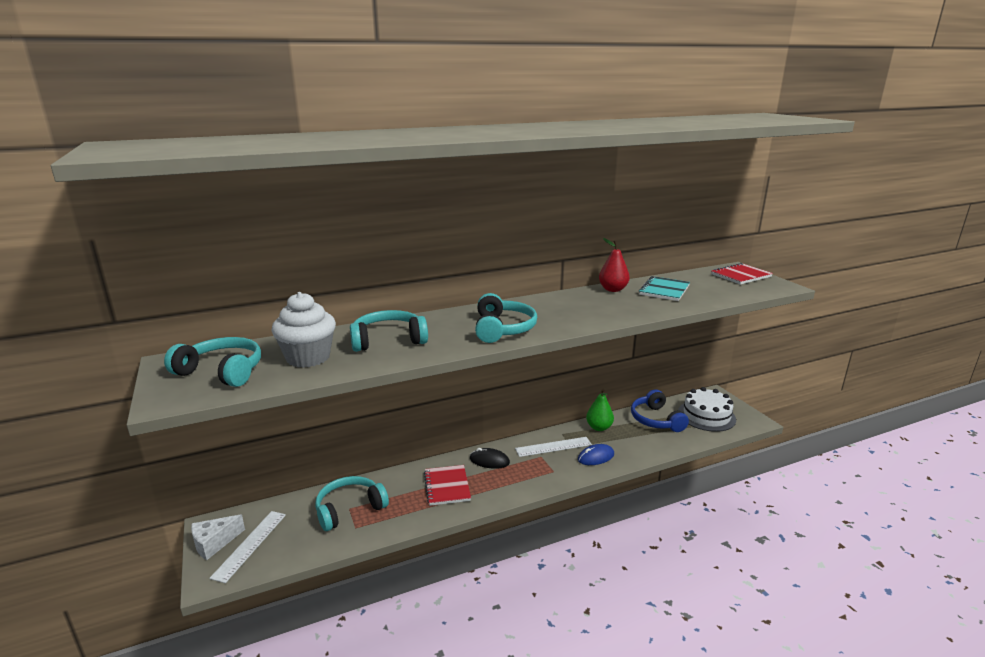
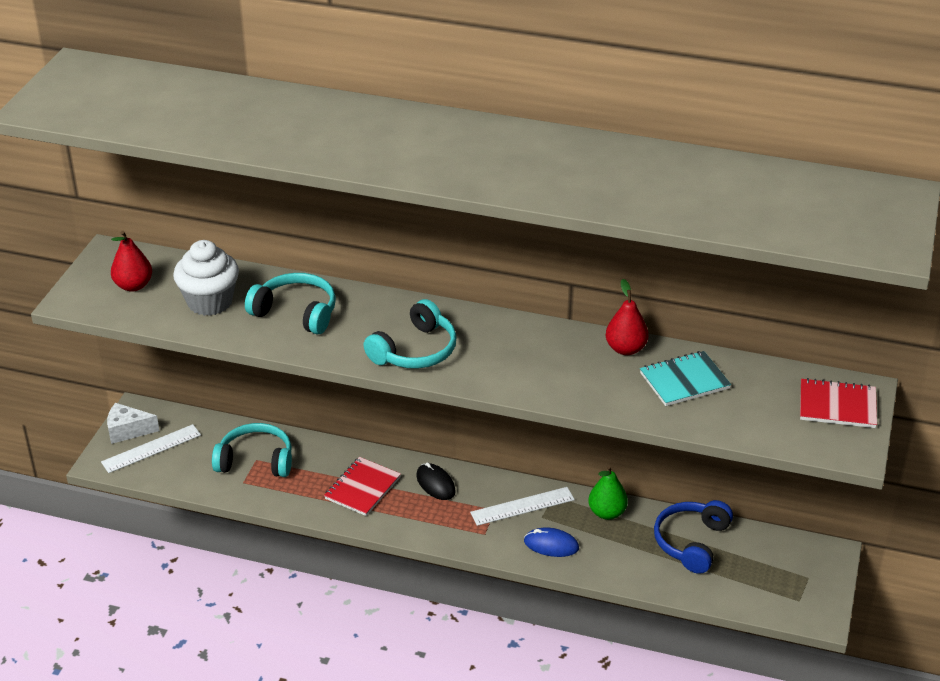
camera: 40 degrees right, 15 degrees up
turquoise headphones [164,337,261,387] -> red pear [111,231,152,292]
white ruler [515,437,592,457] -> white ruler turned 45 degrees counterclockwise [470,487,575,526]
white cake [678,387,736,432] -> none

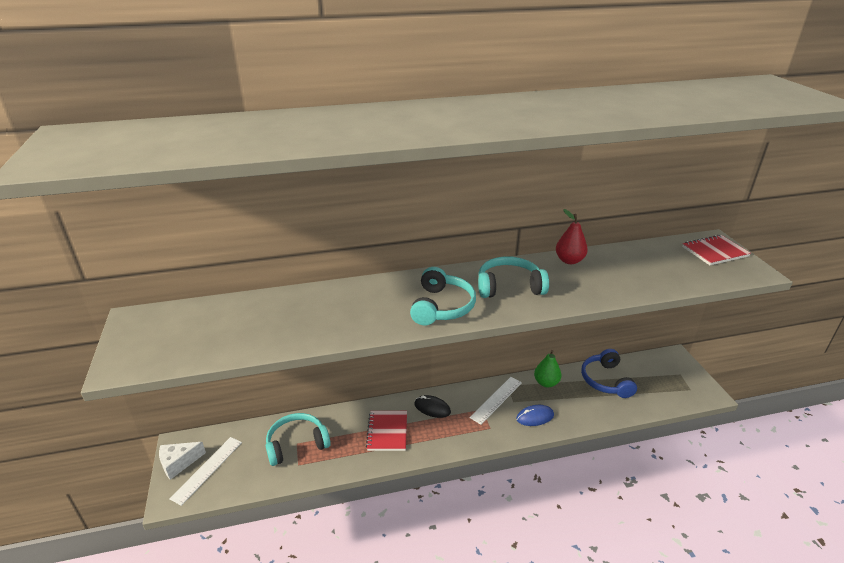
camera: 30 degrees left, 5 degrees down
red pear [111,231,152,292] -> none
white cupcake [173,240,239,316] -> none
turquoise headphones [245,273,336,334] -> turquoise headphones moved to [478,256,549,298]
turquoise notebook [640,351,731,406] -> none

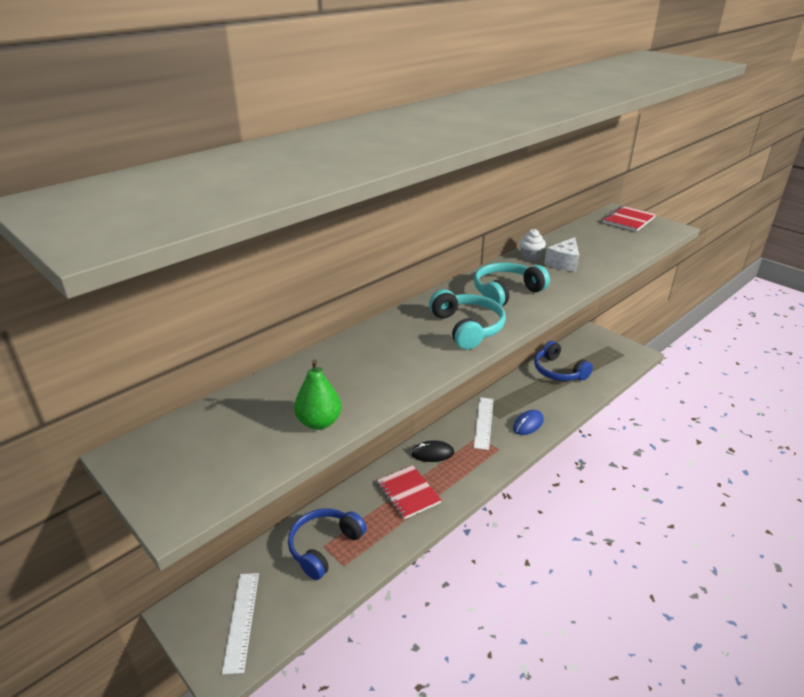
camera: 30 degrees left, 0 degrees up
white cheese [159,442,206,480] -> white cheese moved to [544,237,579,272]
turquoise headphones [266,413,331,466] -> blue headphones [288,508,367,580]
green pear [534,350,562,388] -> green pear moved to [294,360,342,430]
red pear [556,209,588,264] -> white cupcake [519,229,546,261]

